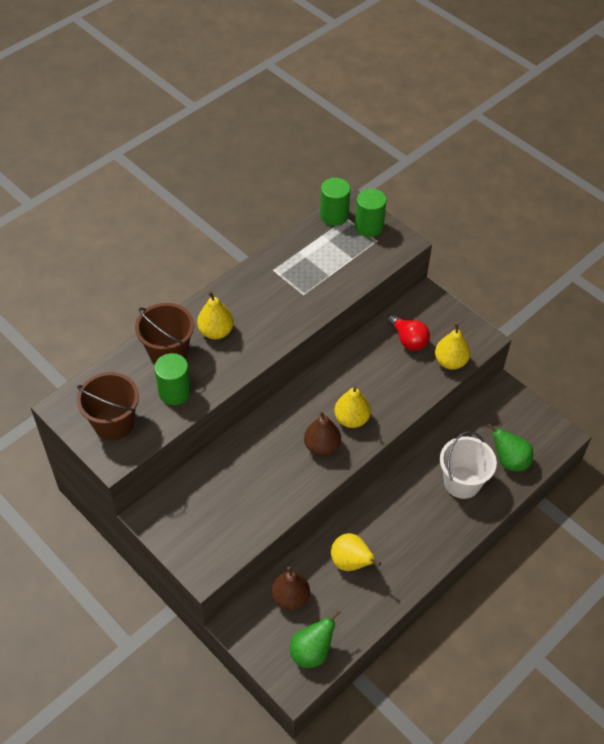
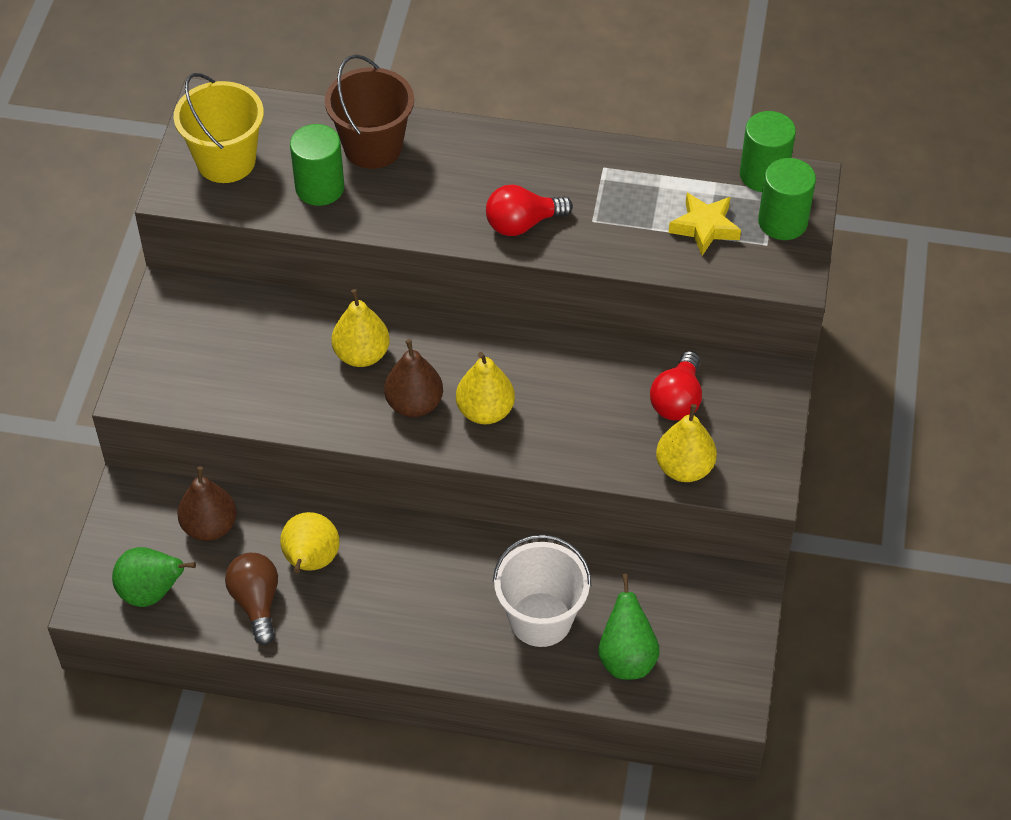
camera: 55 degrees right, 0 degrees up
brown bucket [77,372,139,440] -> yellow bucket [174,73,264,183]
yellow pear [197,291,234,339] -> yellow pear moved to [331,289,390,367]
none -> brown light bulb [225,553,278,645]
none -> red light bulb [486,185,573,236]
none -> yellow star [668,193,741,255]

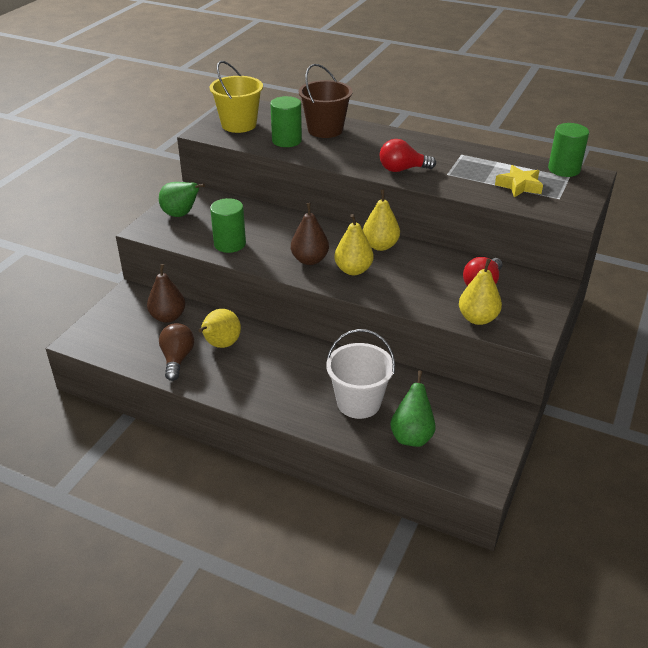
camera: 15 degrees right, 15 degrees down
green pear [112,547,196,607] -> green pear moved to [159,182,205,217]
yellow pear [331,289,390,367] -> yellow pear moved to [363,189,400,251]
green cylinder [758,158,816,240] -> green cylinder moved to [210,198,246,253]

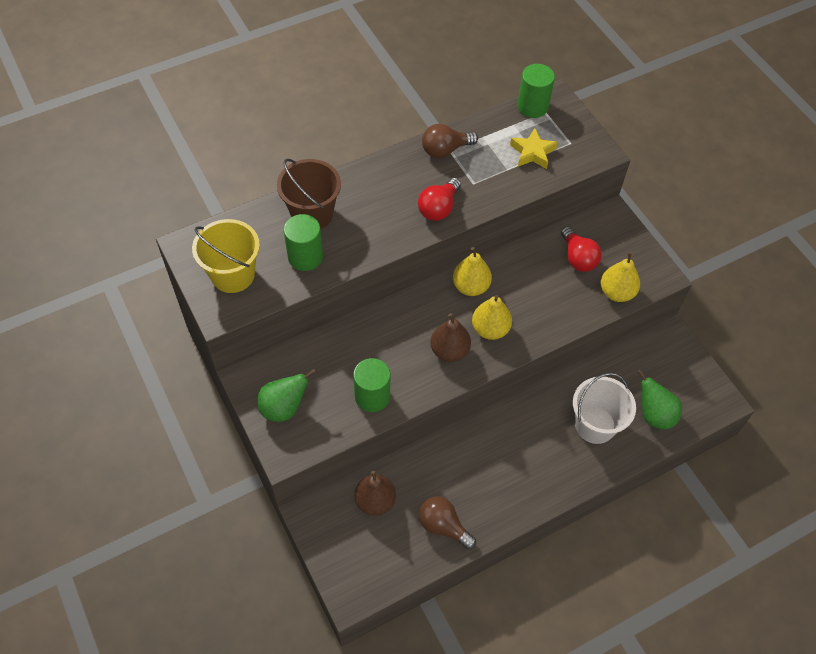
camera: 55 degrees left, 20 degrees up
yellow pear [199,309,241,348] -> none
none -> brown light bulb [422,124,478,158]

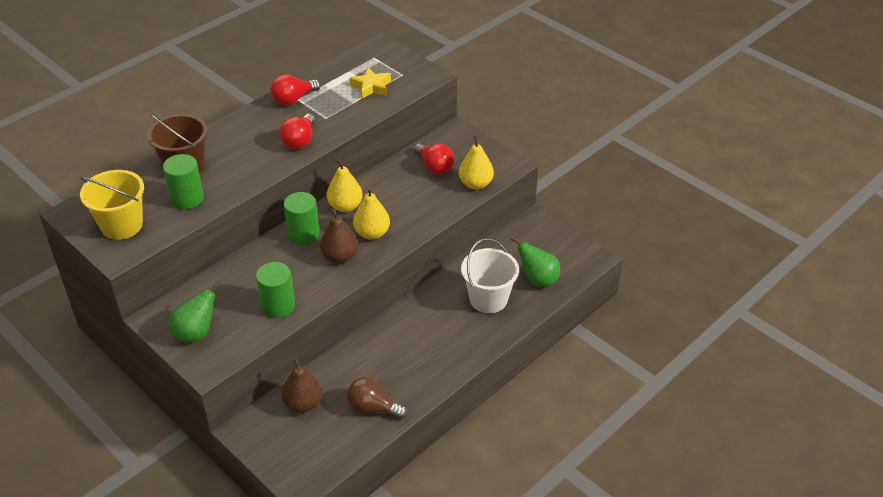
camera: 15 degrees left, 15 degrees down
brown light bulb [422,124,478,158] -> red light bulb [271,74,321,105]
green cylinder [517,64,555,118] -> green cylinder moved to [284,192,319,245]

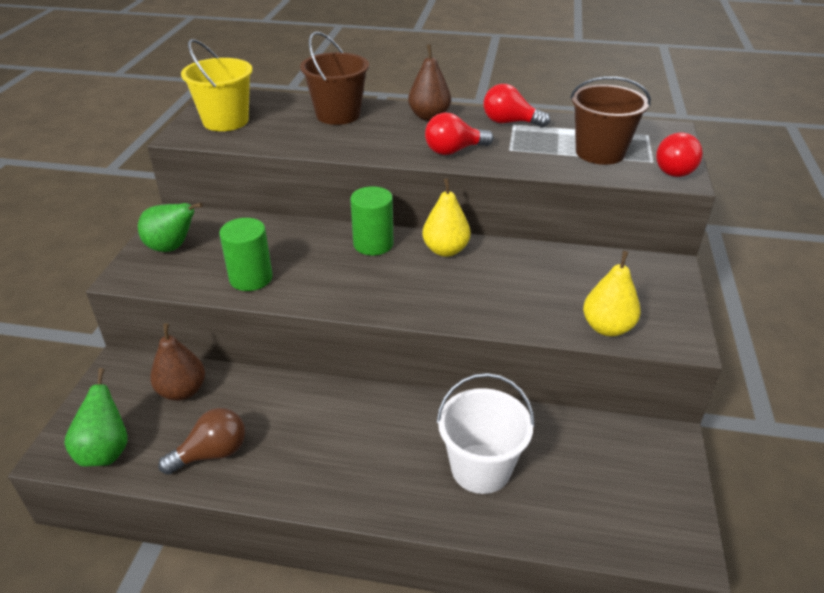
camera: 55 degrees right, 5 degrees down
green cylinder [163,154,204,210] -> none
brown pear [320,209,358,263] -> brown pear moved to [408,44,451,121]
brown light bulb [347,377,407,419] -> brown light bulb turned 75 degrees clockwise [158,408,245,475]
yellow star [349,67,391,99] -> brown bucket [570,76,651,165]
yellow pear [353,188,390,240] -> none
red light bulb [414,143,454,174] -> red light bulb moved to [656,133,703,177]
green pear [511,237,560,287] -> green pear moved to [64,368,128,467]

